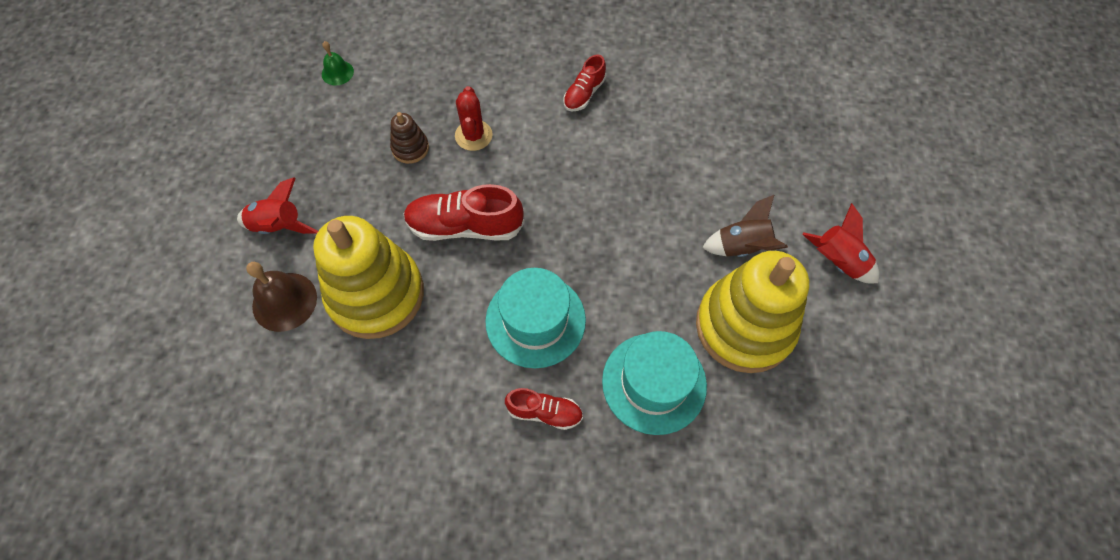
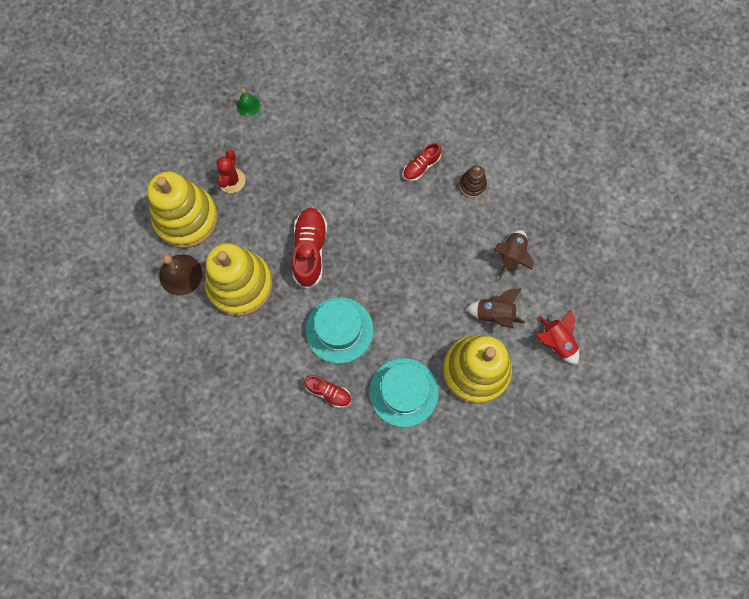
camera: 15 degrees right, 10 degrees up
red rocket [237,177,318,234] -> yellow stacking toy [147,172,218,248]
brown stacking toy [390,112,429,164] -> brown stacking toy moved to [459,165,487,198]
red shoe [403,184,525,241] -> red shoe turned 75 degrees clockwise [292,208,327,289]
red cactus [455,86,493,151] -> red cactus moved to [216,150,246,193]
none -> brown rocket [493,230,533,281]

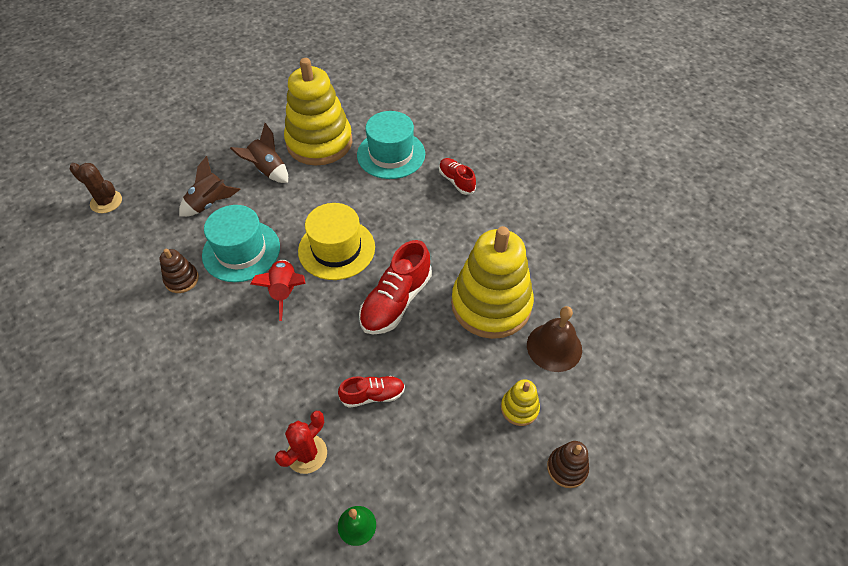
camera: 150 degrees left, 20 degrees down
yellow stacking toy [147,172,218,248] -> yellow stacking toy [501,379,540,426], size x0.43
red cactus [216,150,246,193] -> red cactus moved to [275,411,327,474]
turquoise hat [306,297,373,364] -> turquoise hat moved to [202,205,280,282]
red shoe [403,143,441,181] -> red shoe moved to [338,376,405,408]
red rocket [535,309,579,365] -> red rocket moved to [251,260,305,321]
none -> brown cactus [70,163,122,213]
none -> yellow hat [298,203,375,280]
none -> brown stacking toy [547,441,589,488]

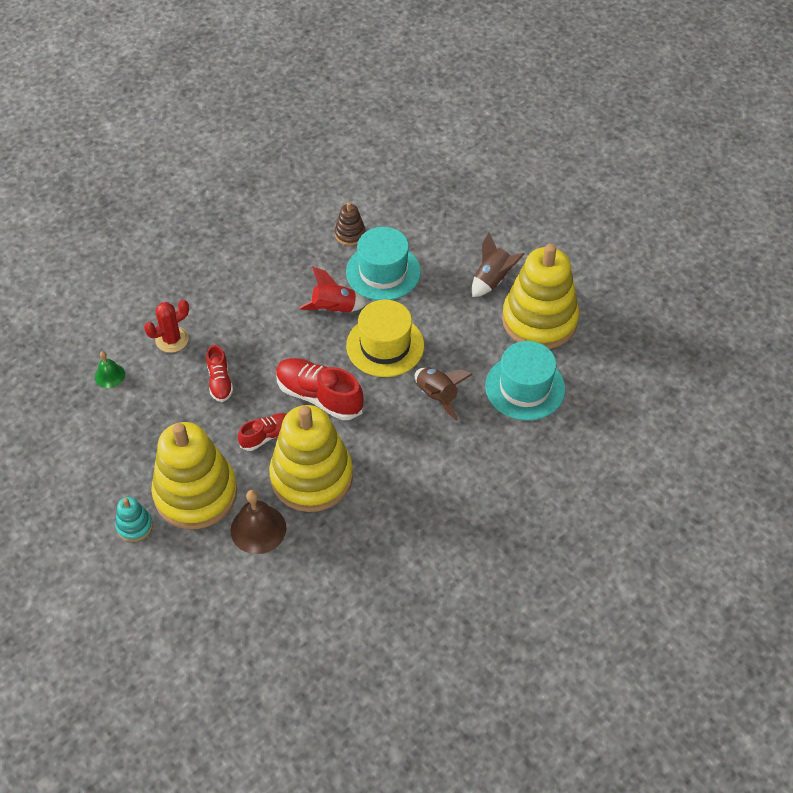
camera: 90 degrees right, 0 degrees up
brown cactus [70,163,122,213] -> none
brown rocket [179,156,241,217] -> brown rocket moved to [415,367,473,421]
red cactus [275,411,327,474] -> red cactus turned 75 degrees counterclockwise [144,299,189,353]
red shoe [439,158,476,195] -> red shoe moved to [238,413,286,451]
yellow stacking toy [501,379,540,426] -> yellow stacking toy [151,422,237,529], size x2.34
brown stacking toy [547,441,589,488] -> turquoise stacking toy [115,497,153,542]

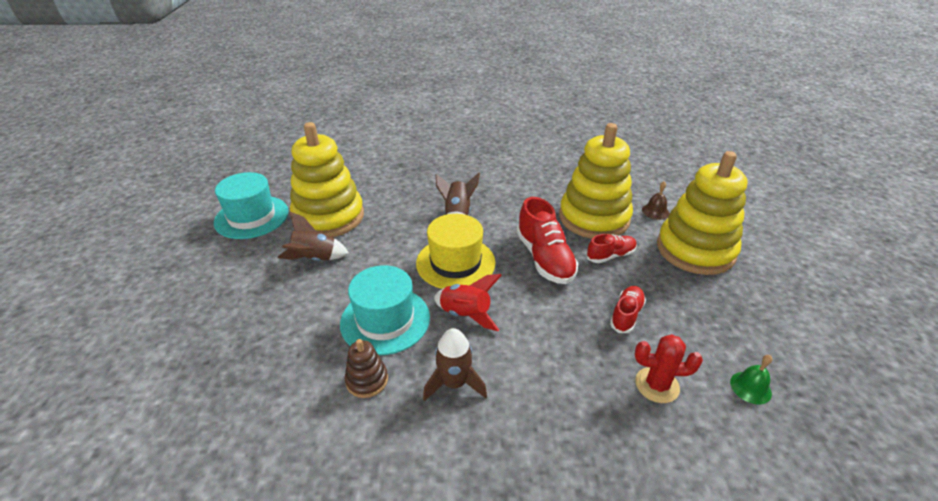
camera: 140 degrees left, 15 degrees down
turquoise stacking toy [115,497,153,542] -> none
brown bell [230,490,286,554] -> brown bell [642,181,670,220], size x0.59
red shoe [238,413,286,451] -> red shoe turned 150 degrees clockwise [586,234,637,263]
turquoise hat [485,341,565,421] -> turquoise hat moved to [214,172,289,239]
none -> brown rocket [423,328,487,401]

